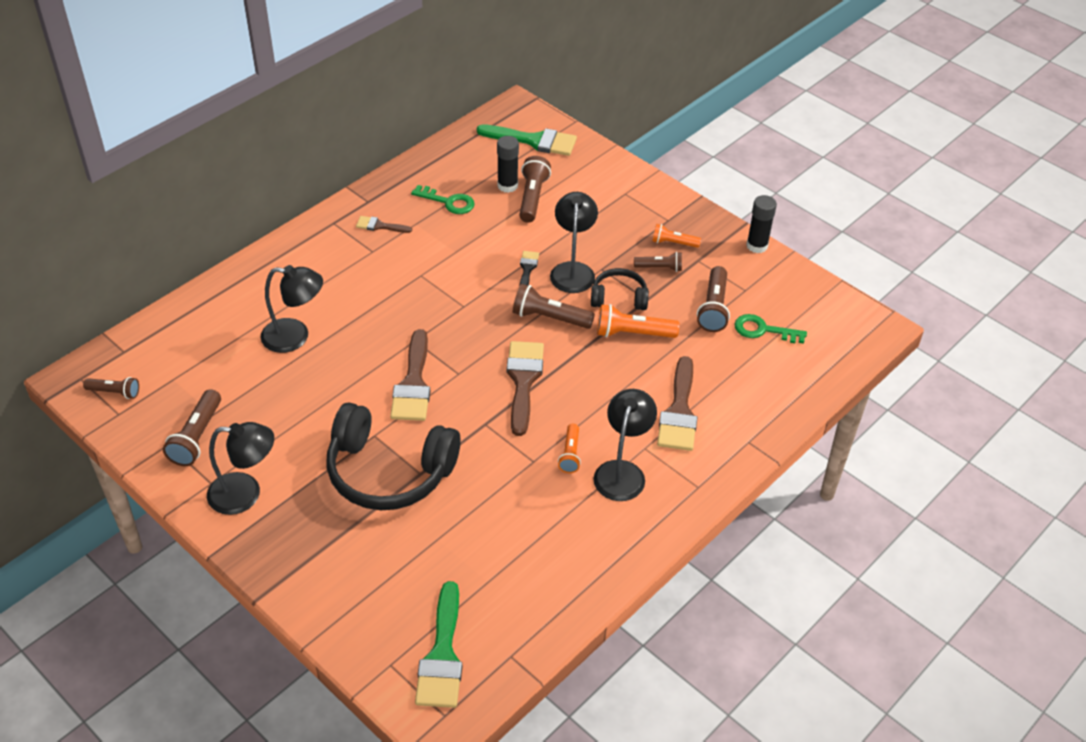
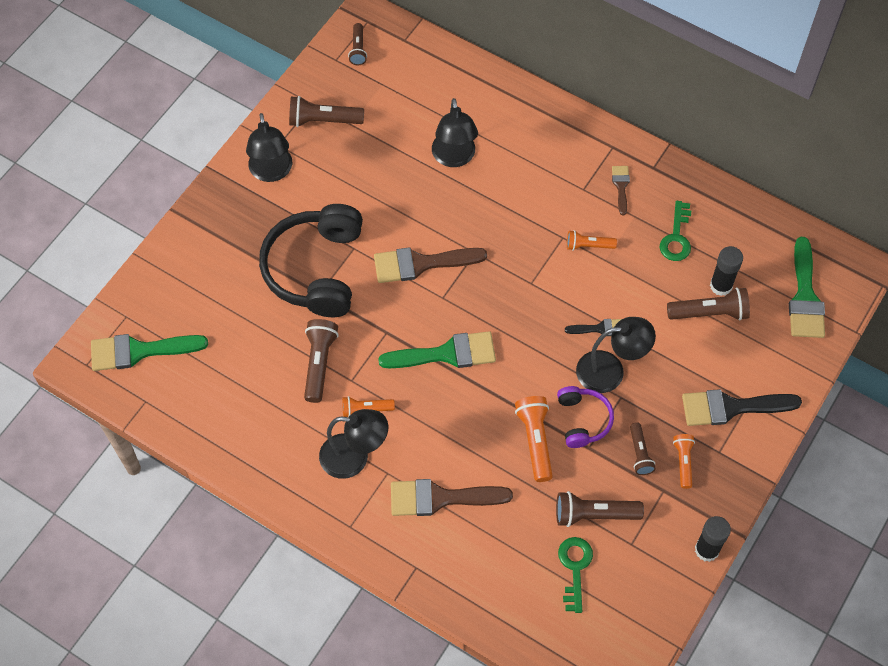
camera: 80 degrees right, 15 degrees up
brown brush [507,341,544,436] -> green brush [378,331,496,368]
brown flashlight [513,284,595,329] -> brown flashlight moved to [304,319,339,403]
black headphones [591,268,649,310] -> purple headphones [557,386,614,448]
none -> orange flashlight [567,230,617,251]
none -> black brush [682,389,802,426]

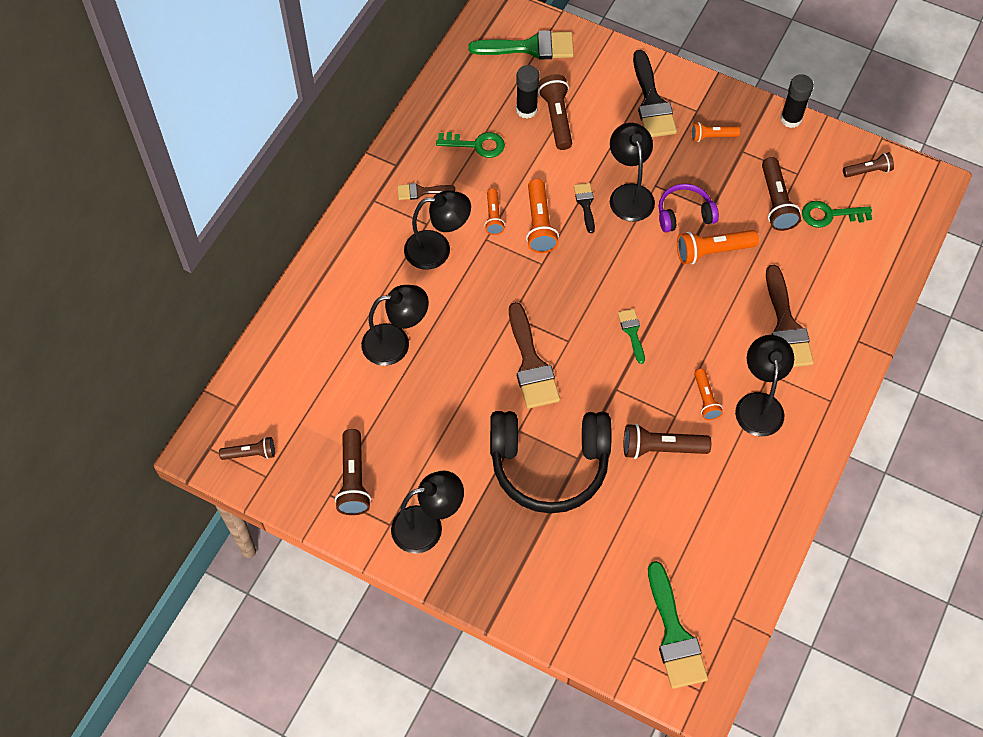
camera: 95 degrees left, 0 degrees up
green brush [378,331,496,368] -> green brush [618,309,645,364], size x0.52
brown flashlight [630,422,656,475] -> brown flashlight moved to [843,152,894,177]
none -> black lamp [404,190,471,270]
none -> orange flashlight [526,179,559,253]

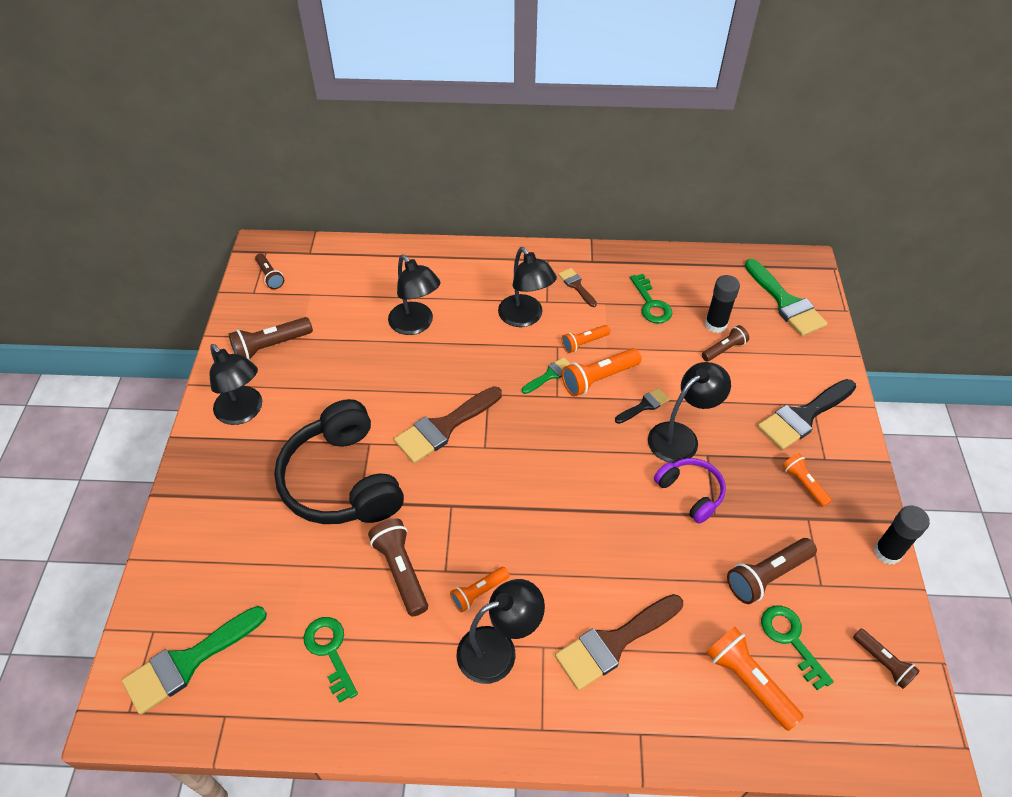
camera: 65 degrees right, 10 degrees down
brown flashlight [538,74,572,150] -> brown flashlight [702,325,749,362], size x0.63
green brush [618,309,645,364] -> green brush moved to [522,357,570,394]
orange flashlight [677,230,759,264] -> orange flashlight moved to [706,627,804,731]
none -> green key [304,617,358,703]

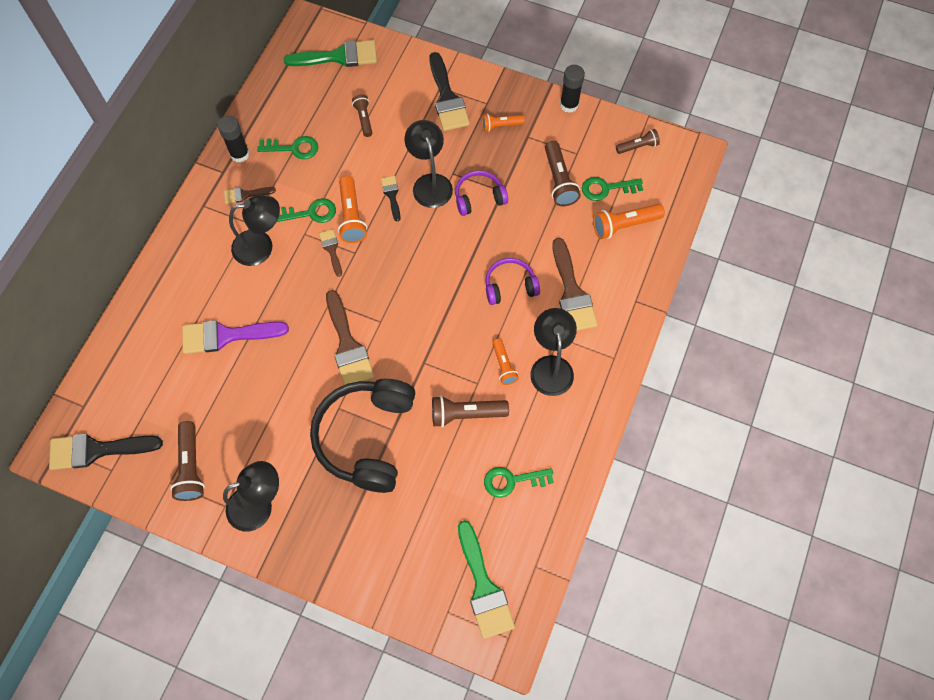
camera: 70 degrees left, 15 degrees up
brown flashlight [255,253,284,289] -> black brush [49,434,163,470]
black headphones [274,399,404,524] -> black headphones turned 105 degrees clockwise [310,379,415,493]
black lamp [388,255,441,335] -> purple brush [182,320,289,354]
green brush [522,357,570,394] -> brown brush [319,229,342,277]
orange flashlight [562,325,610,353] -> green key [277,198,336,223]
black glue stick [705,275,740,333] -> black glue stick moved to [218,116,250,163]
none -> purple headphones [486,258,540,305]

